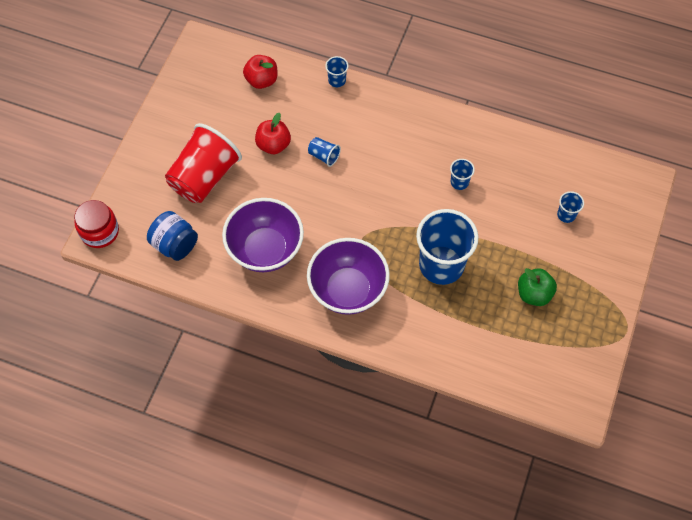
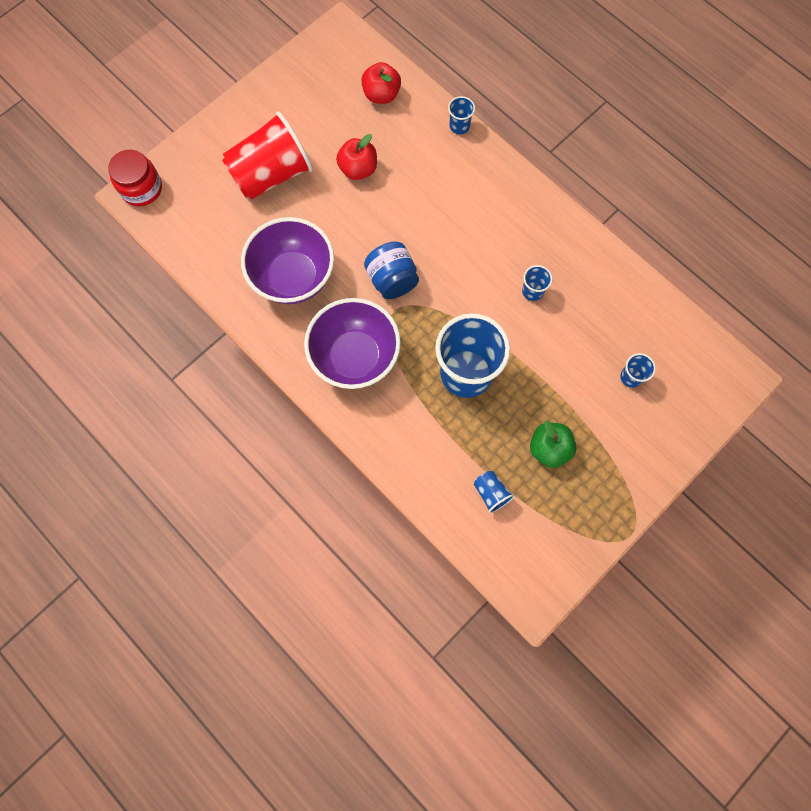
camera: 25 degrees right, 10 degrees up
blue jar [147,211,198,261] -> blue jar moved to [364,242,419,299]
blue cup [308,137,341,167] -> blue cup moved to [474,471,514,513]

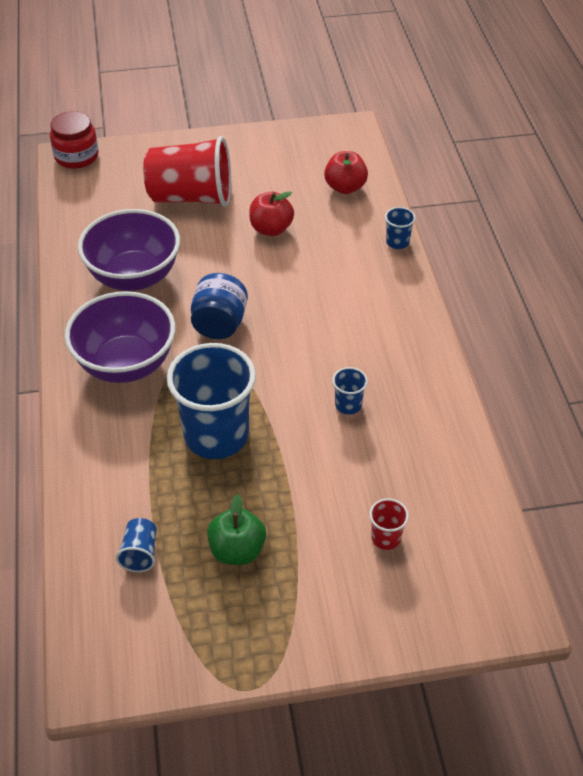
camera: 35 degrees right, 25 degrees down
blue cup [620,353,656,388] -> red cup [369,498,409,550]

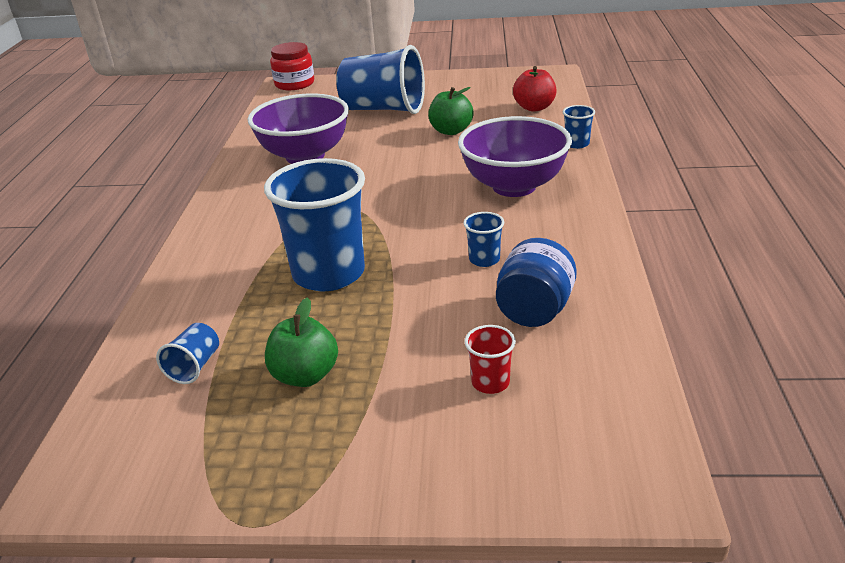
camera: 15 degrees right, 15 degrees down
purple bowl [65,291,175,383] -> purple bowl moved to [458,116,572,197]
red cup [143,136,231,207] -> blue cup [336,45,425,114]
blue jar [191,273,248,339] -> blue jar moved to [496,238,577,327]
red apple [249,191,294,236] -> green apple [428,87,474,135]

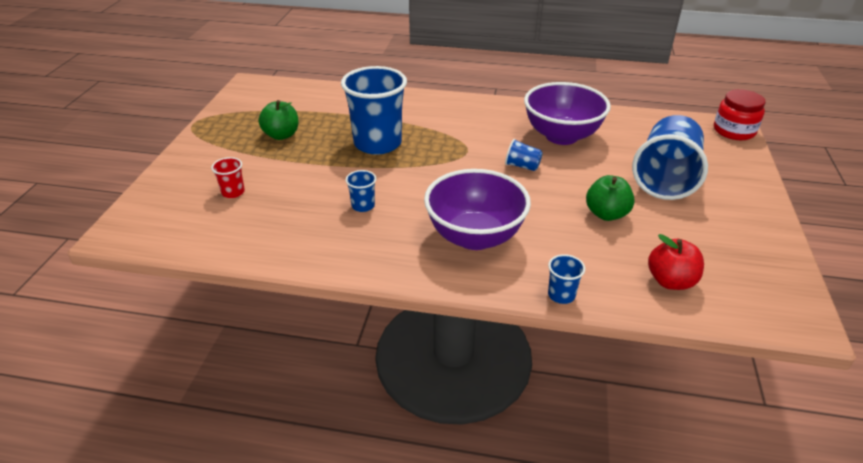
camera: 95 degrees right, 5 degrees up
blue cup [156,323,219,384] -> blue cup moved to [505,139,543,171]
blue jar [496,238,577,327] -> none

